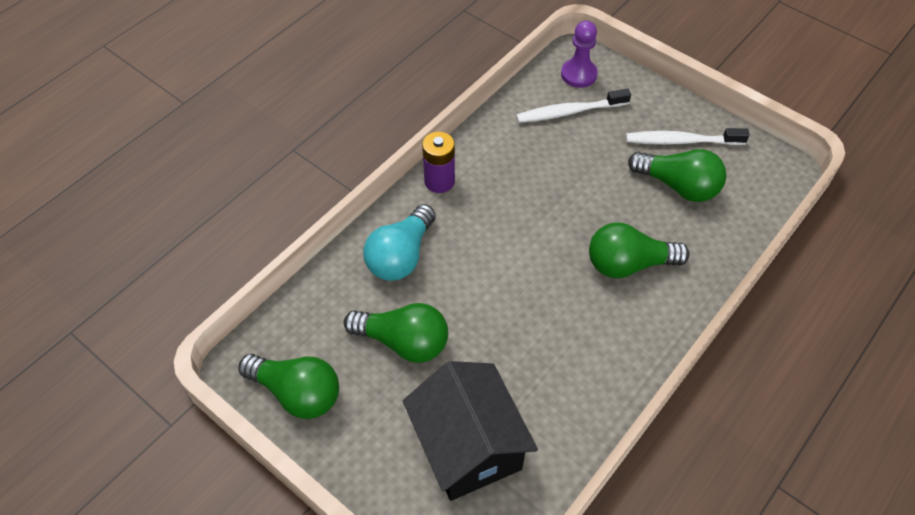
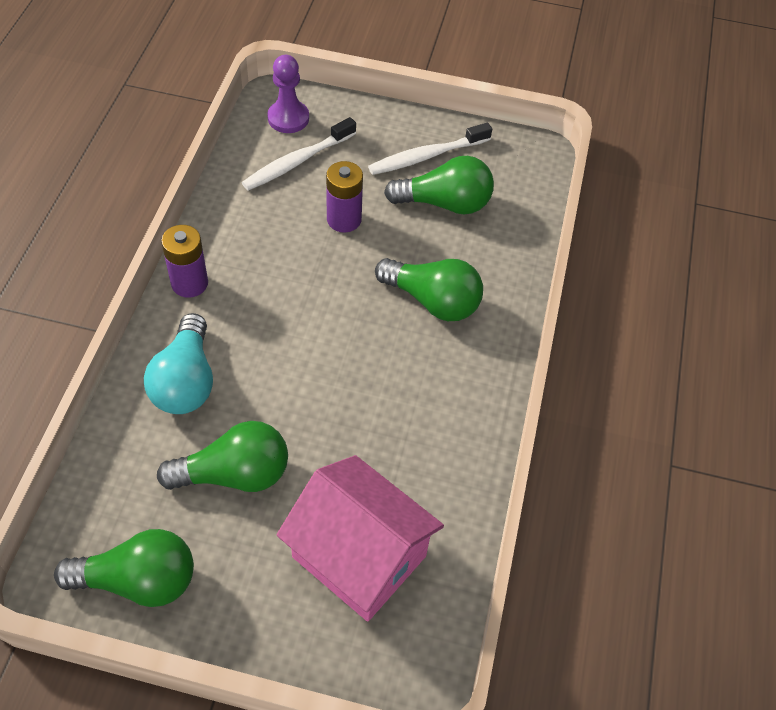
camera: 30 degrees left, 0 degrees up
black house [403,361,538,501] -> pink house [277,455,444,622]
green light bulb [589,222,690,278] -> green light bulb turned 120 degrees counterclockwise [375,258,483,321]
none -> purple battery [326,161,363,232]

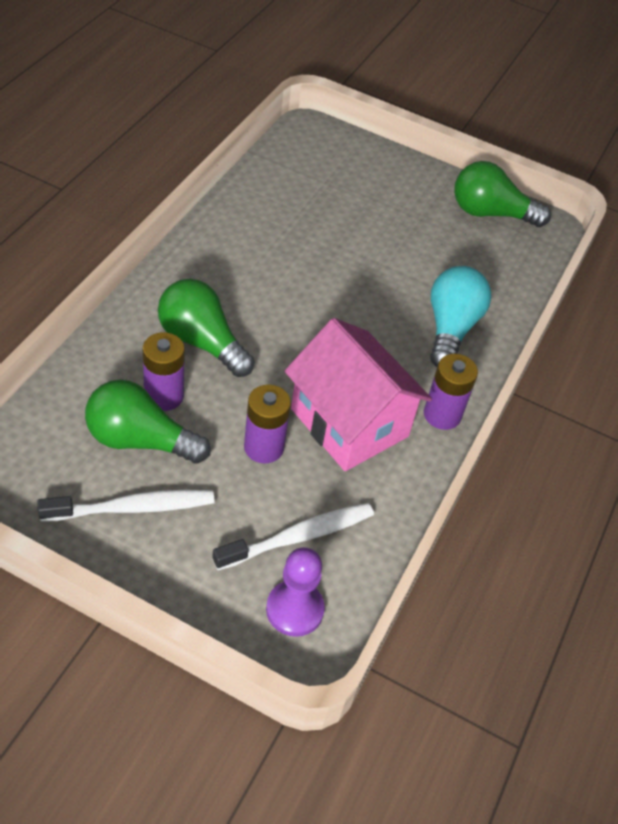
camera: 170 degrees left, 5 degrees down
green light bulb [157,421,288,492] -> none
pink house [277,455,444,622] -> pink house moved to [285,318,432,471]
none -> purple battery [143,332,185,411]

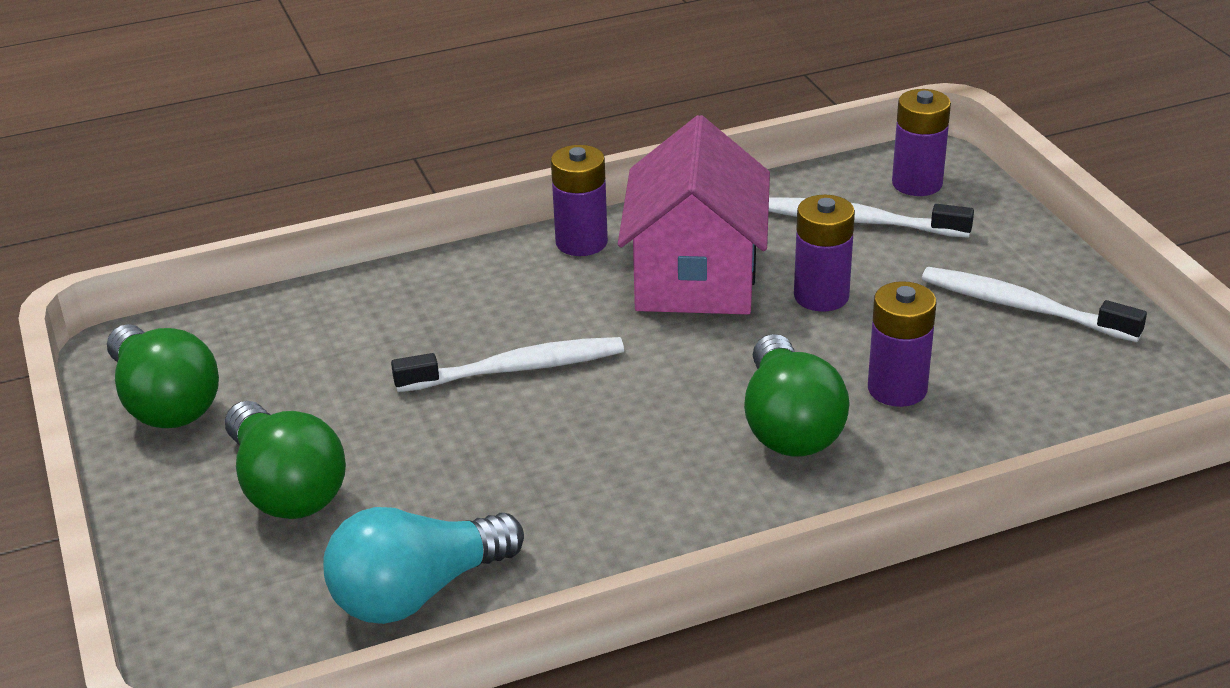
camera: 130 degrees left, 15 degrees down
green light bulb [85,379,211,464] -> green light bulb moved to [225,401,346,519]
purple pawn [266,547,325,637] -> purple battery [892,89,951,196]
turquoise light bulb [430,266,492,367] -> turquoise light bulb moved to [323,507,524,624]
none -> white toothbrush [391,337,624,392]

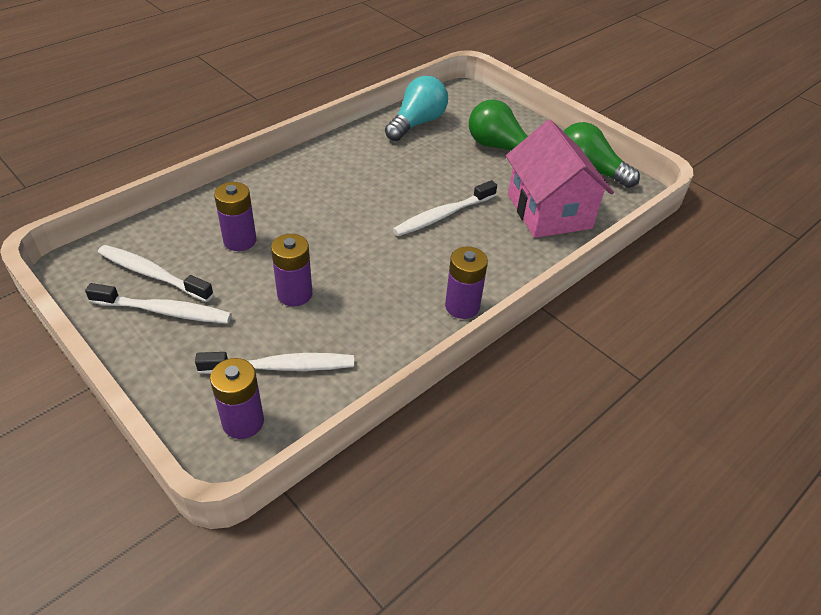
camera: 155 degrees right, 10 degrees up
pink house [618,115,770,314] -> pink house moved to [506,120,614,238]
green light bulb [744,334,850,457] -> none
none -> white toothbrush [98,245,214,302]

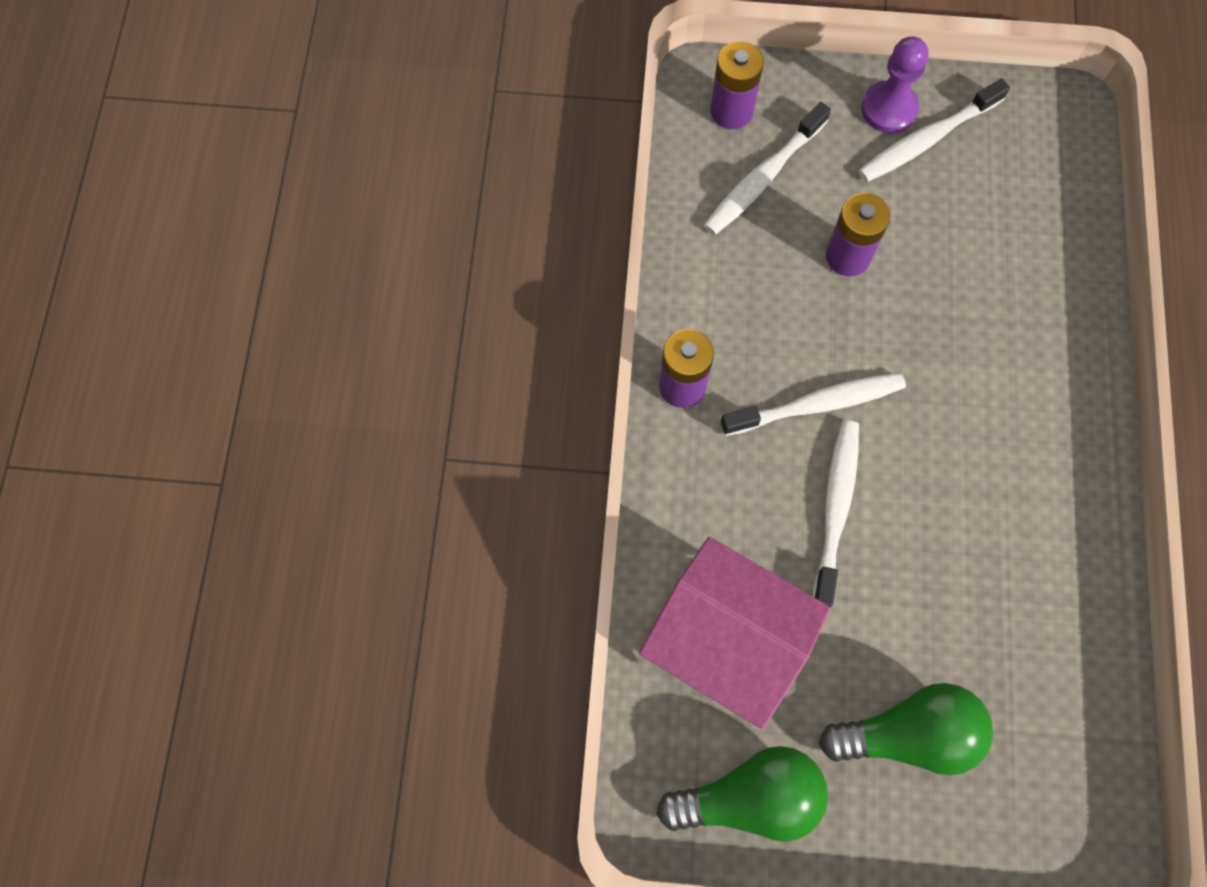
camera: 140 degrees right, 25 degrees up
white toothbrush [98,245,214,302] -> white toothbrush moved to [721,373,906,436]
purple battery [214,182,257,251] -> none
turquoise light bulb [385,76,448,141] -> none
none -> purple pawn [861,37,929,133]

